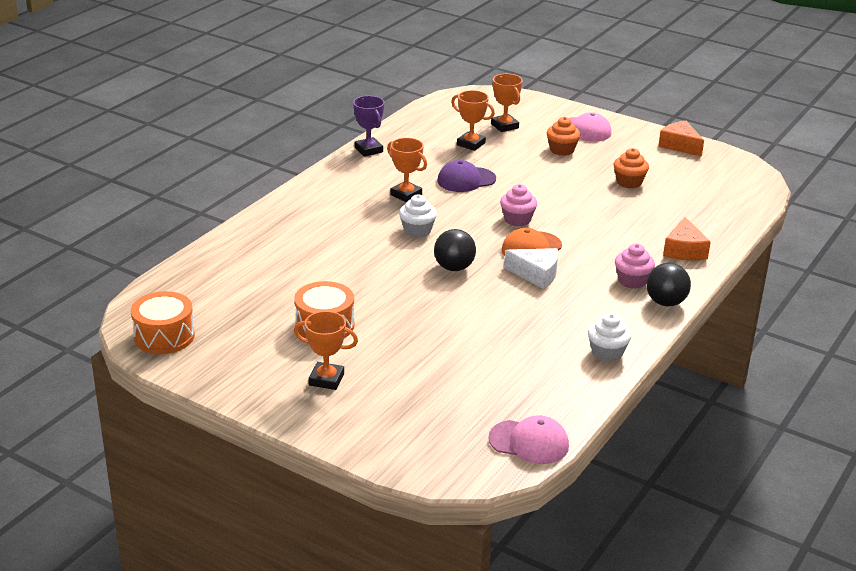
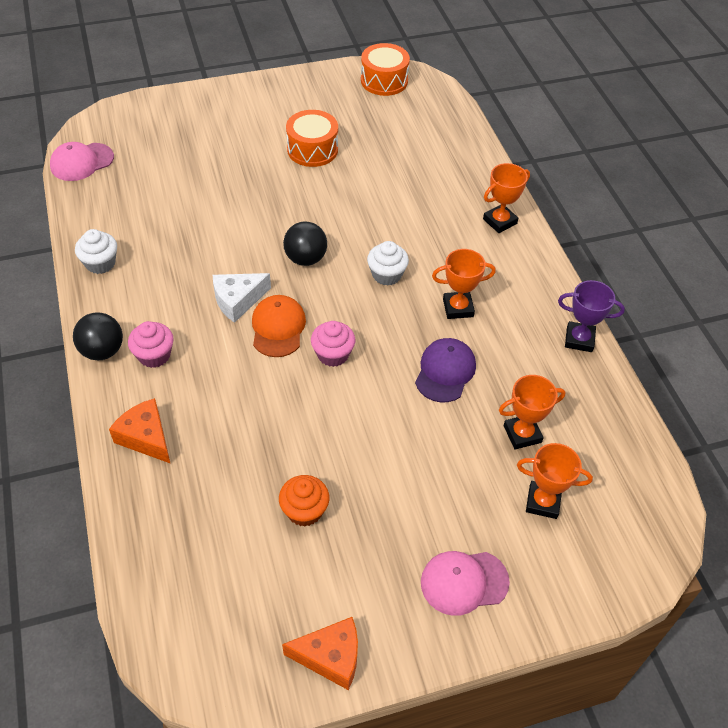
camera: 130 degrees right, 20 degrees up
orange trophy [294,311,358,390] -> orange trophy moved to [483,163,530,233]
orange cupcake [547,117,580,156] -> none

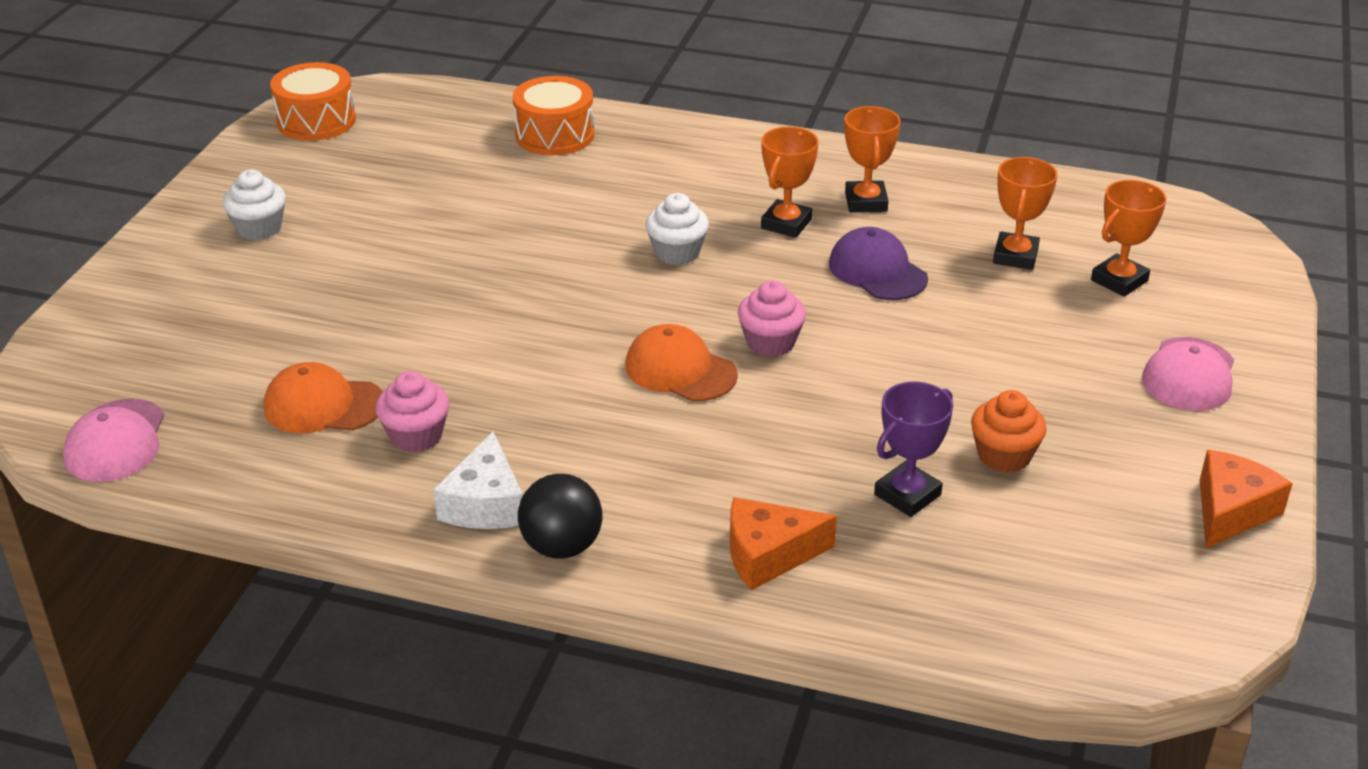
camera: 55 degrees left, 15 degrees down
white cupcake [75,229,117,274] -> white cupcake moved to [223,169,286,240]
pink cupcake [128,321,174,368] -> pink cupcake moved to [376,371,449,452]
white cheese [213,273,271,323] -> white cheese moved to [433,432,523,529]
black ball [283,221,327,266] -> none
orange drum [286,110,338,167] -> orange drum moved to [513,76,594,155]
orange trophy [483,163,530,233] -> orange trophy moved to [844,106,901,212]
purple trophy [558,280,625,352] -> purple trophy moved to [874,382,953,517]
none -> orange cap [264,362,383,433]

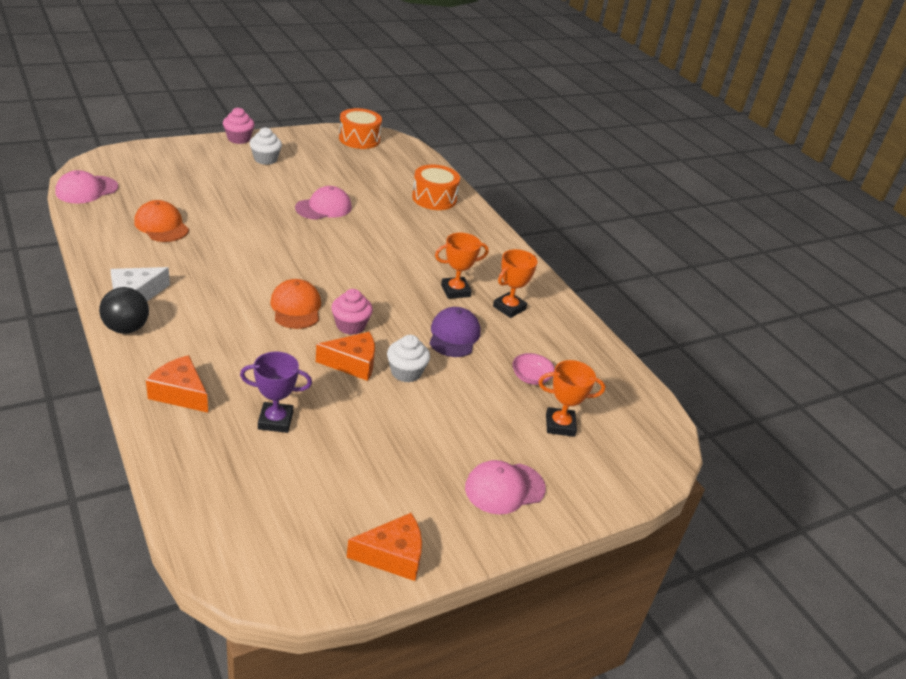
camera: 40 degrees right, 0 degrees up
pink cupcake [376,371,449,452] -> pink cupcake moved to [223,107,255,144]
white cupcake [646,193,709,265] -> white cupcake moved to [387,335,430,382]
orange cupcake [971,390,1047,473] -> none
orange trophy [993,157,1057,270] -> pink bowl [512,353,555,385]
none -> pink cap [295,186,352,220]
none -> orange cheese [316,332,375,381]

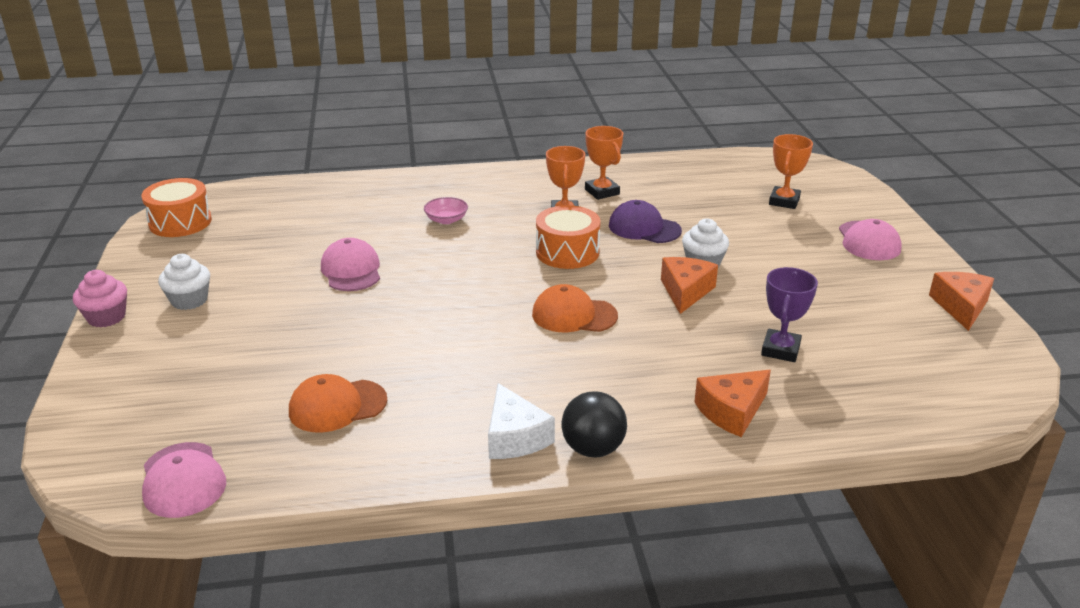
camera: 65 degrees left, 5 degrees down
pink cupcake [331,289,373,335] -> none
orange drum [412,165,460,210] -> orange drum moved to [536,205,601,269]
pink bowl [512,353,555,385] -> pink bowl moved to [424,197,468,224]

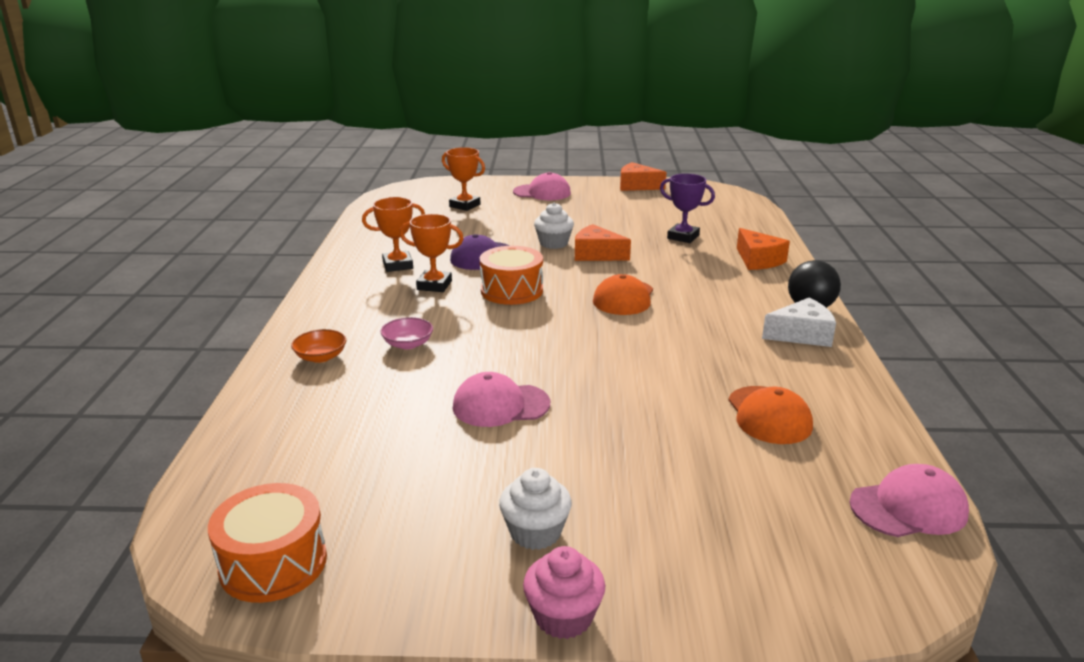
camera: 80 degrees left, 5 degrees down
none -> orange bowl [291,329,346,363]

